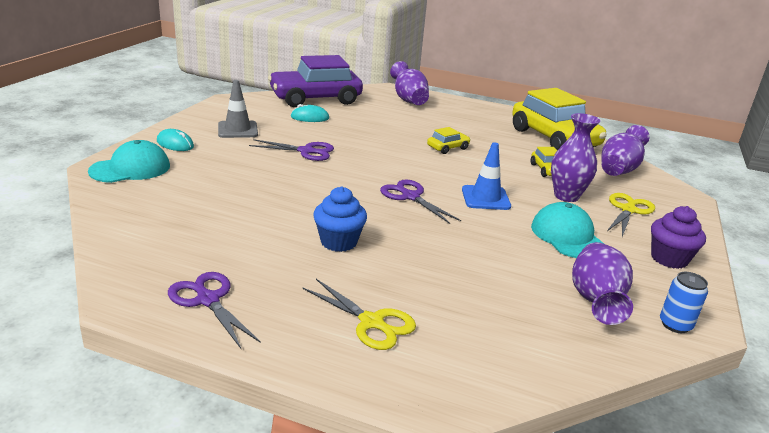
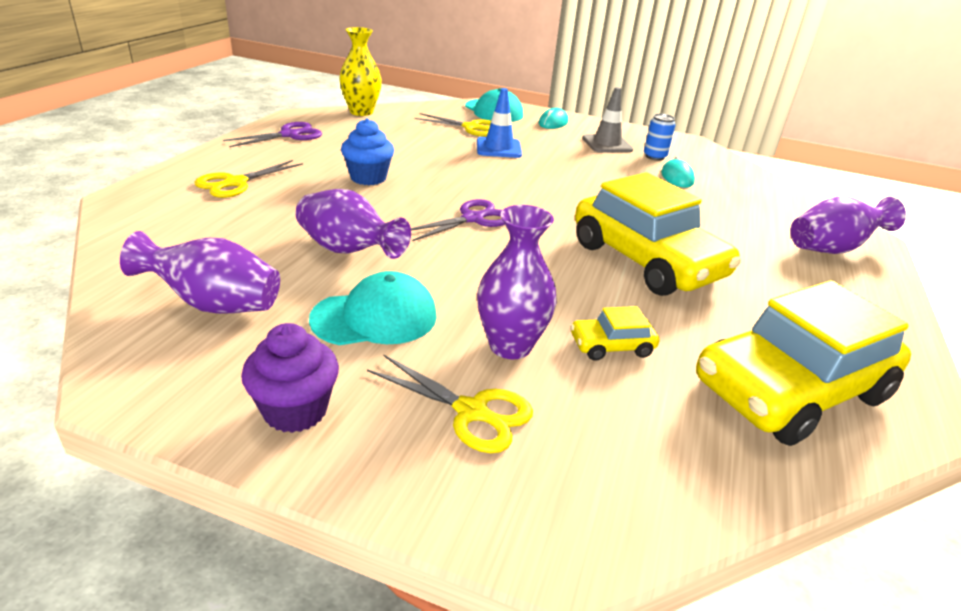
camera: 90 degrees right, 5 degrees up
purple scissors [249,139,334,161] -> none
purple car [268,55,363,107] -> none
yellow car [427,127,470,154] -> yellow car [575,172,741,296], size x2.37
blue traffic cone [462,142,511,210] -> blue traffic cone moved to [477,88,522,158]
purple vase [602,125,649,176] -> purple vase moved to [296,189,411,259]
blue can [660,272,708,333] -> blue can moved to [644,114,675,161]
none -> yellow vase [339,27,382,116]
none -> yellow scissors [415,113,491,137]

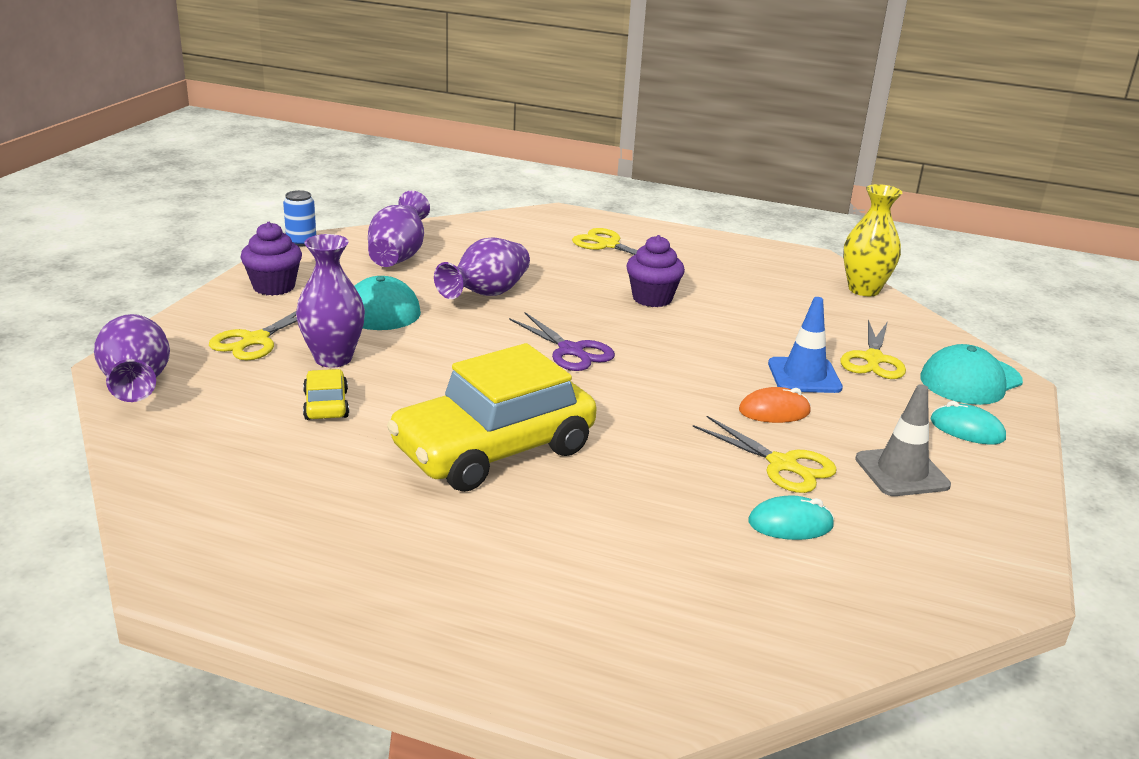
camera: 90 degrees right, 5 degrees down
purple scissors [223,122,322,147] -> none
blue cupcake [341,118,394,185] -> purple cupcake [626,235,685,307]
blue can [644,114,675,161] -> blue can moved to [283,190,316,246]
yellow car [696,280,911,446] -> none
purple vase [790,197,906,254] -> purple vase moved to [94,314,170,402]
none -> yellow scissors [693,416,837,493]
none -> orange mouse [739,387,811,423]

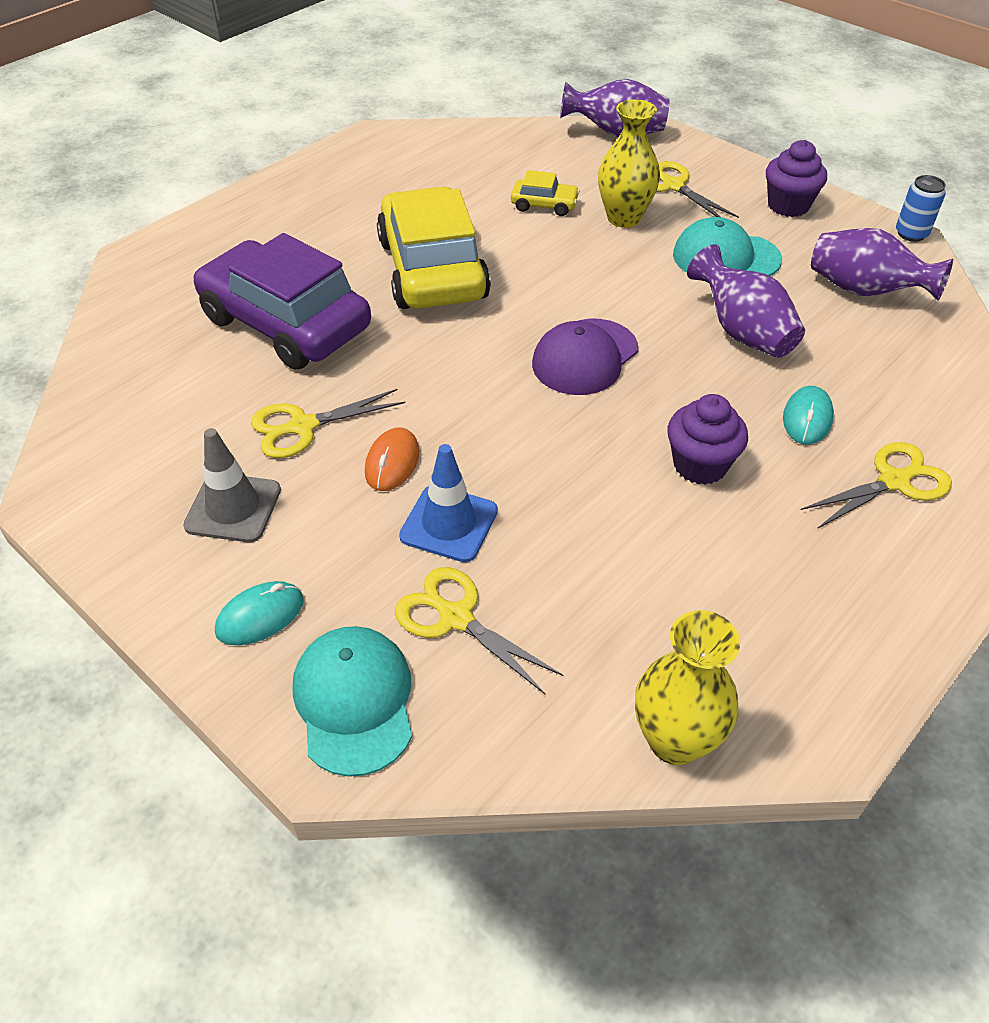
camera: 115 degrees right, 20 degrees up
purple vase [296,234,365,368] -> yellow vase [598,99,660,228]
purple scissors [509,312,615,371] -> purple cap [532,319,638,395]
turquoise mouse [748,495,834,540] -> turquoise mouse moved to [783,386,834,445]
none -> purple car [194,233,371,370]

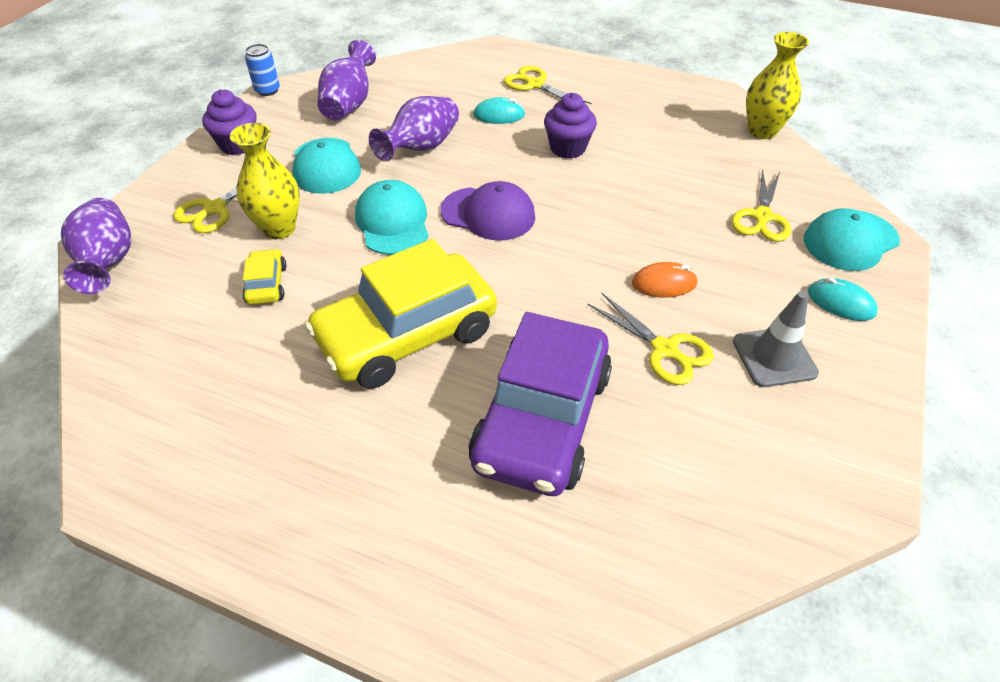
camera: 110 degrees left, 0 degrees up
blue traffic cone [399,444,498,562] -> none
none -> turquoise cap [355,180,429,255]

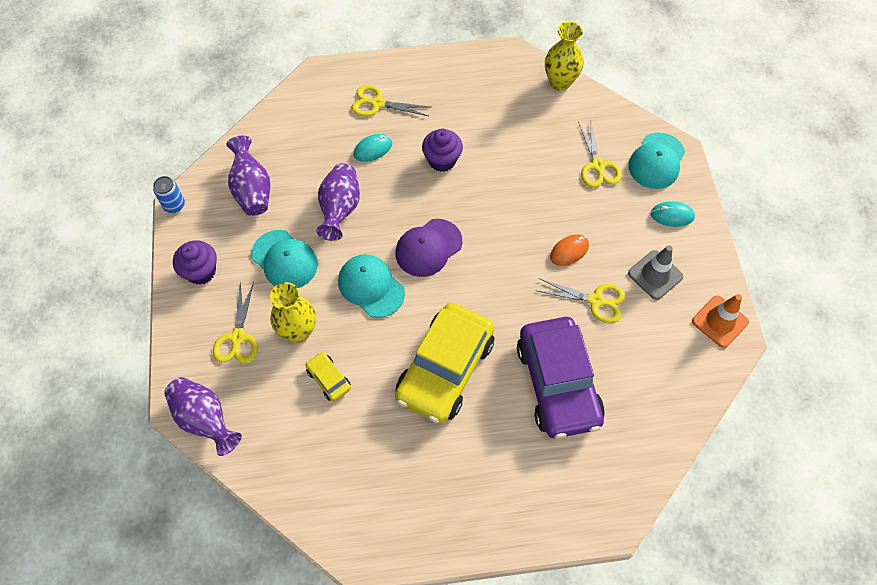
camera: 30 degrees left, 15 degrees up
purple cap [440,181,535,241] -> purple cap turned 150 degrees clockwise [395,219,462,277]
none -> orange traffic cone [692,294,749,348]

